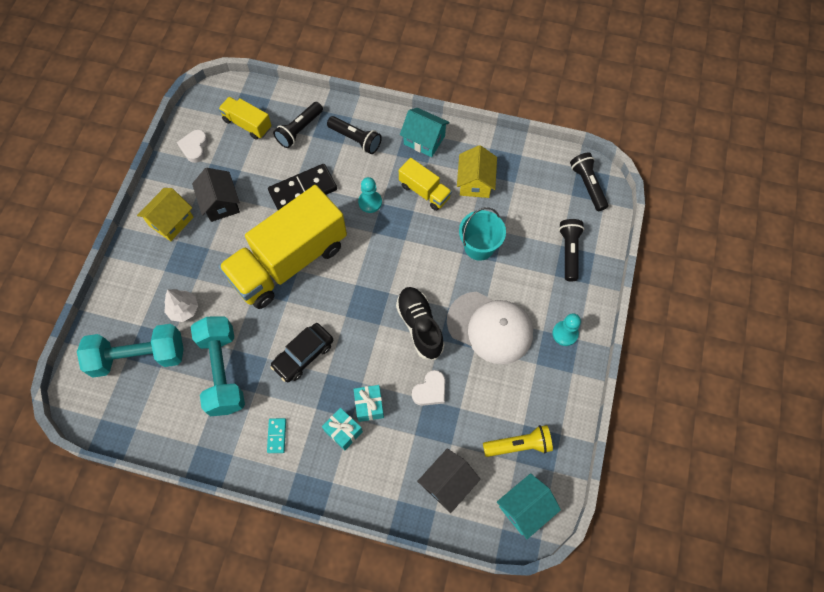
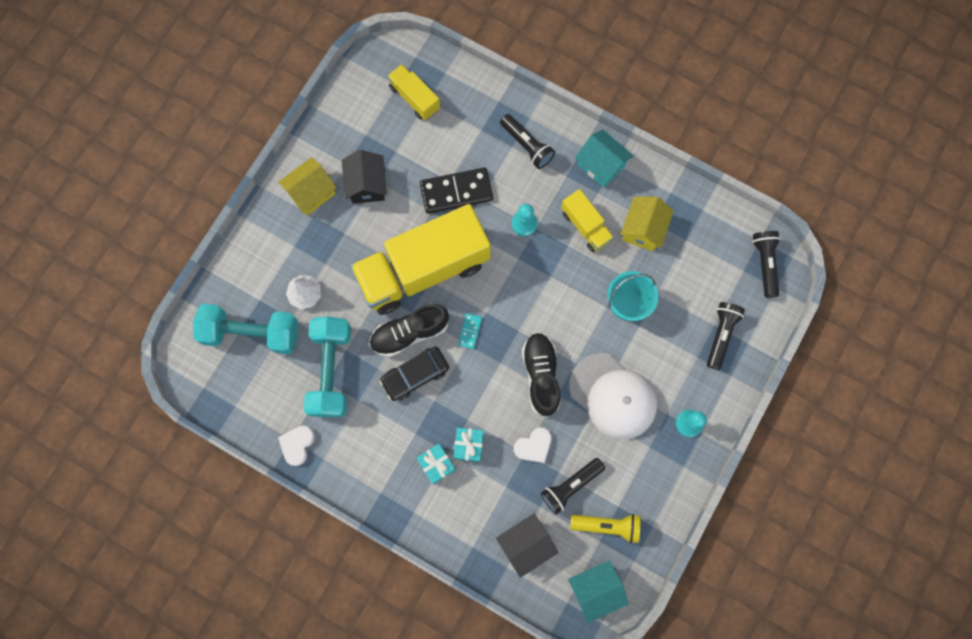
camera: 15 degrees right, 10 degrees up
white heart [177,130,208,163] -> white heart moved to [278,426,315,466]
turquoise domino [267,418,286,453] -> turquoise domino moved to [458,313,482,349]
black flashlight [273,102,323,148] -> black flashlight moved to [540,458,605,515]
none -> black shoe [369,304,449,357]

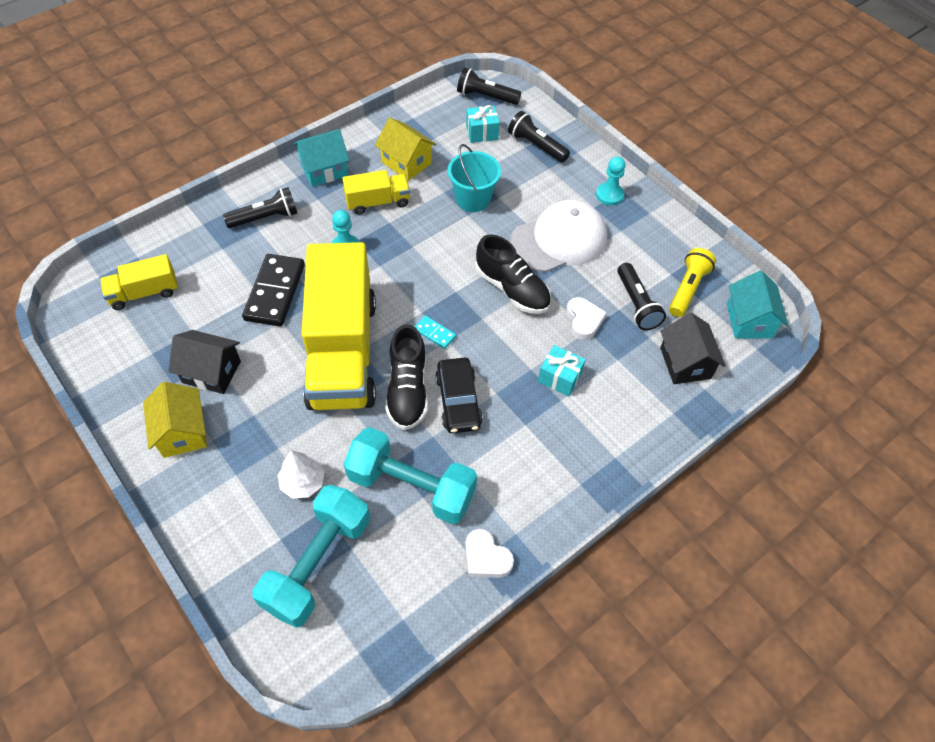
camera: 70 degrees left, 20 degrees down
turquoise gift [417,444,456,484] -> turquoise gift moved to [466,105,500,143]
black shoe [522,332,561,417] -> black shoe turned 150 degrees counterclockwise [475,234,551,314]

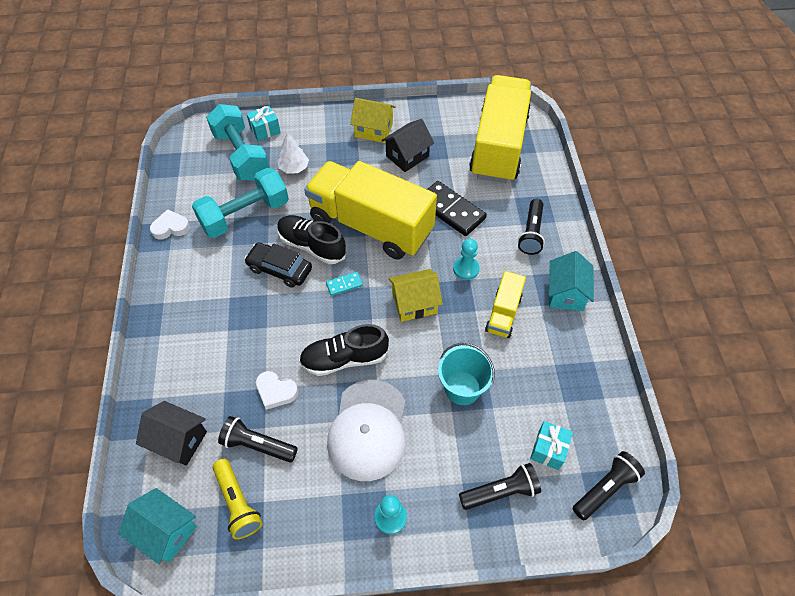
camera: 125 degrees right, 0 degrees up
yellow truck [100,254,178,310] -> yellow truck [469,75,531,183], size x2.19
yellow house [375,118,437,181] -> yellow house moved to [389,269,443,322]
turquoise gift [538,345,586,396] -> turquoise gift moved to [247,106,281,141]

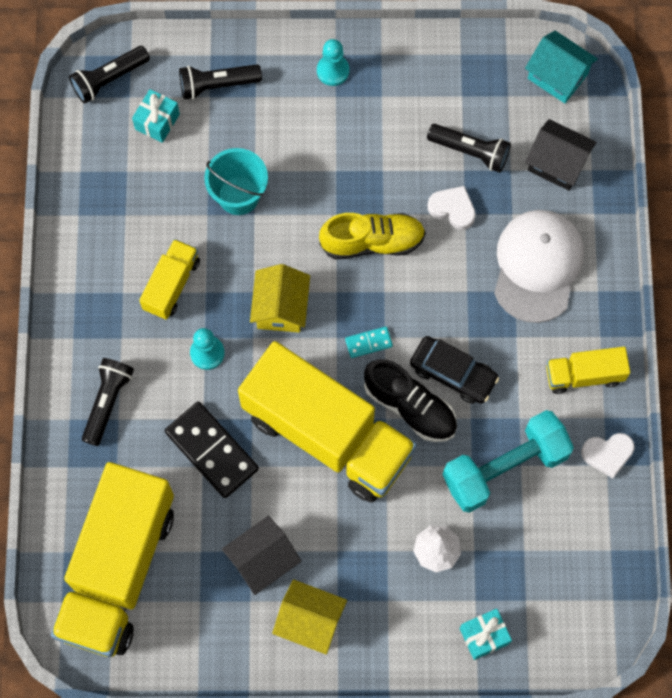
camera: 175 degrees left, 15 degrees up
turquoise dumbbell [206,104,269,180] -> none
yellow flashlight [213,459,263,539] -> none
black shoe [299,324,389,376] -> yellow shoe [319,213,426,259]
white cap [327,380,405,481] -> white cap moved to [494,210,584,323]
yellow house [389,269,443,322] -> yellow house turned 75 degrees counterclockwise [250,264,310,333]
turquoise house [549,251,594,311] -> none
none -> yellow truck [546,347,630,394]

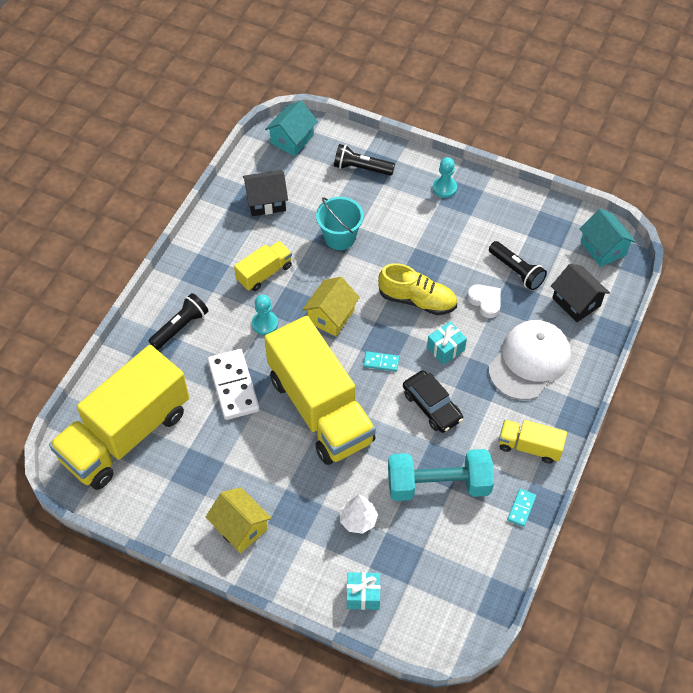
camera: 25 degrees right, 15 degrees down
black flashlight [69,46,150,103] -> turquoise house [265,101,318,156]
turquoise gift [132,89,180,143] -> turquoise gift moved to [427,321,467,365]
black domino [165,402,259,498] -> white domino [208,349,260,420]
black house [222,516,301,595] -> black house moved to [243,170,288,216]
black shoe [364,359,457,442] -> none
white heart [581,433,634,478] -> turquoise domino [507,489,536,527]

